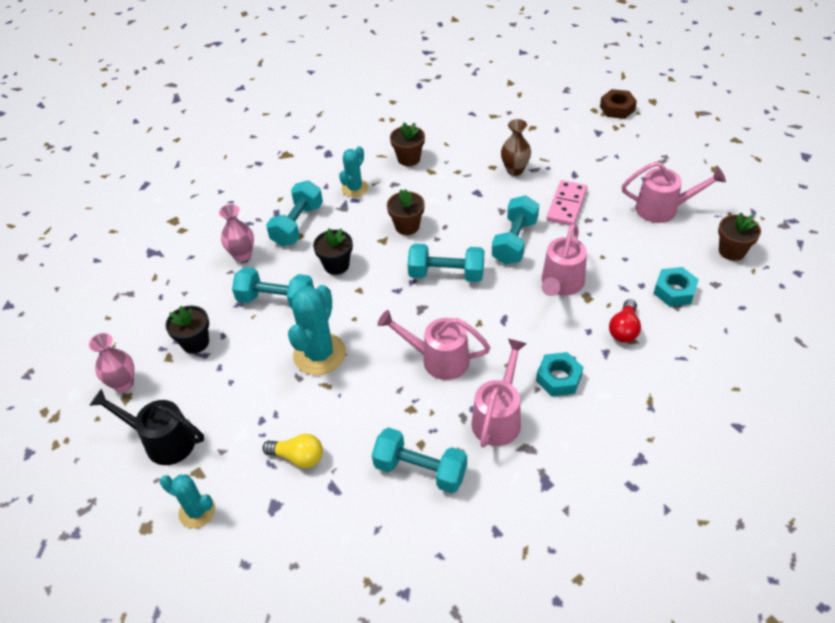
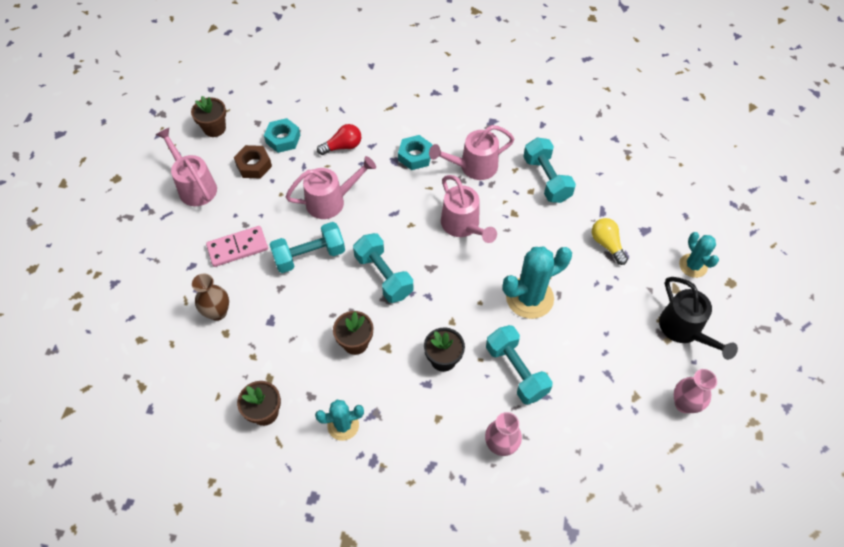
camera: 135 degrees left, 10 degrees up
black flower pot [165,306,209,354] -> none
turquoise dumbbell [266,180,323,246] -> none
brown nut [600,89,637,119] -> brown nut moved to [234,145,272,179]

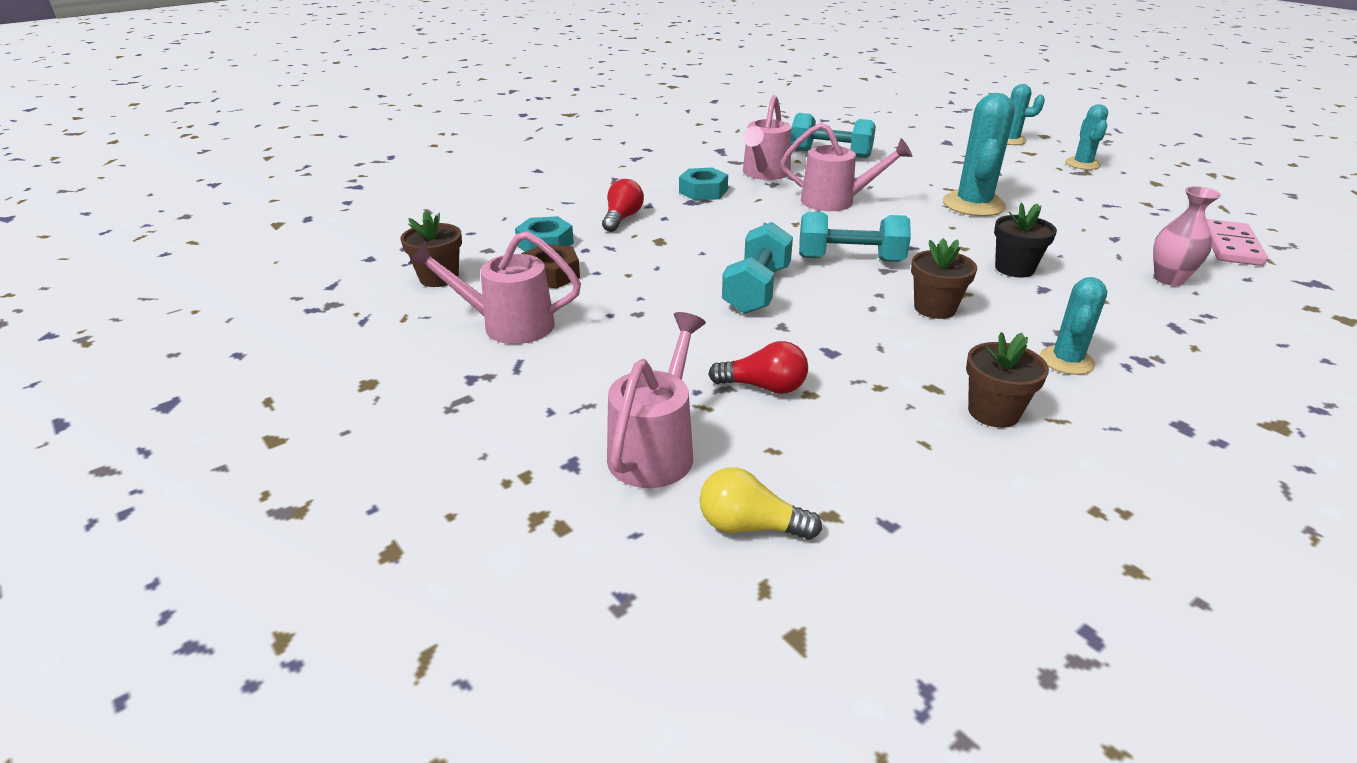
camera: 50 degrees left, 25 degrees down
brown vase [192,273,229,321] -> red light bulb [708,341,808,394]
pink domino [206,226,268,267] -> pink domino moved to [1206,219,1268,266]
pink watering can [286,156,376,219] -> pink watering can moved to [607,312,706,488]
turquoise dumbbell [486,325,552,405] -> none
yellow light bulb [592,218,628,265] -> yellow light bulb moved to [699,467,822,540]
black watering can [659,277,738,360] -> turquoise cactus [1066,104,1108,170]
pink vase [674,369,717,413] -> none

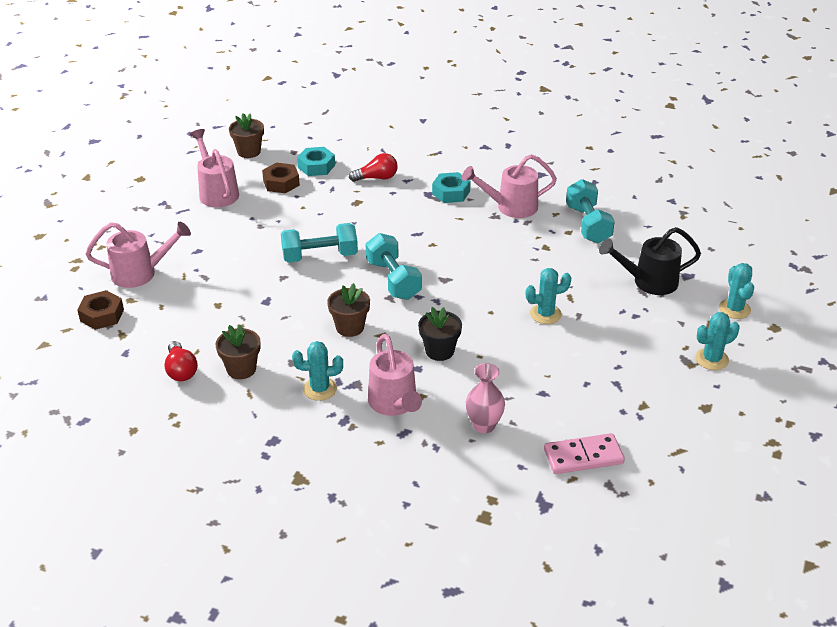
camera: 60 degrees right, 5 degrees up
yellow light bulb [699,467,822,540] -> brown nut [77,290,124,330]
red light bulb [708,341,808,394] -> red light bulb moved to [164,341,198,381]
pink watering can [781,123,912,211] -> pink watering can moved to [368,334,422,416]
turquoise cactus [943,93,1015,216] -> turquoise cactus [526,268,571,324], size x0.60
none -> black watering can [599,227,701,295]

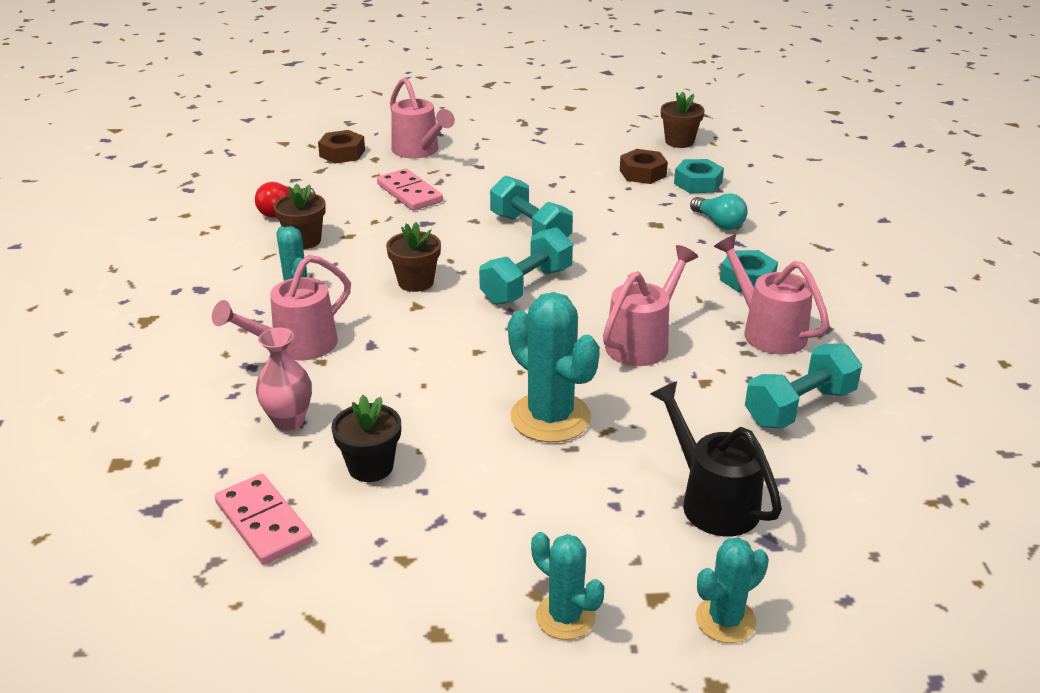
camera: 65 degrees right, 5 degrees down
pink watering can [190,129,239,207] -> pink watering can moved to [603,245,698,366]
red light bulb [349,153,398,182] -> turquoise light bulb [690,193,748,230]
black flower pot [418,307,462,361] -> black flower pot moved to [331,395,401,482]
turquoise cactus [526,268,571,324] -> turquoise cactus [508,292,600,442], size x1.66
none -> pink domino [377,169,443,211]

